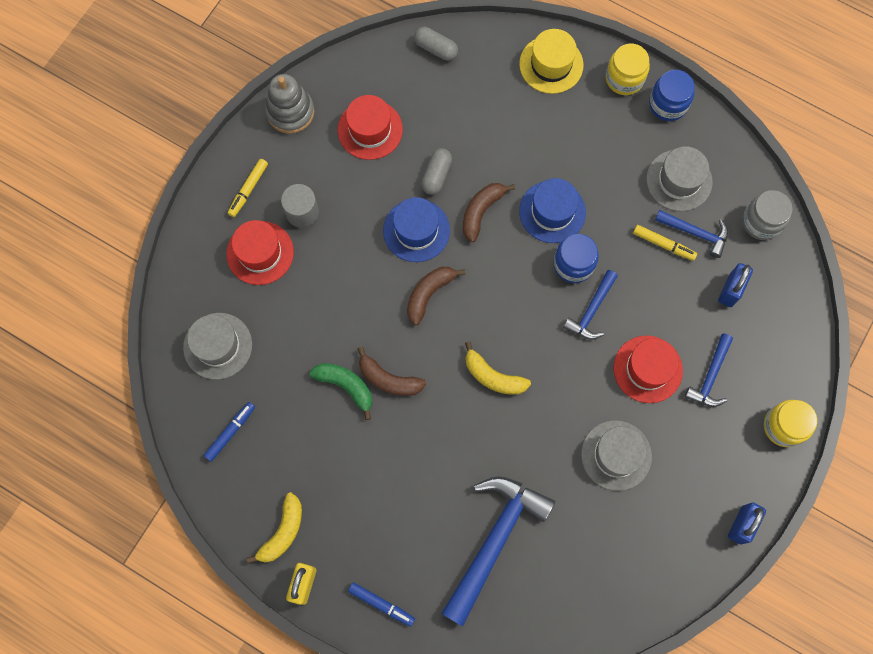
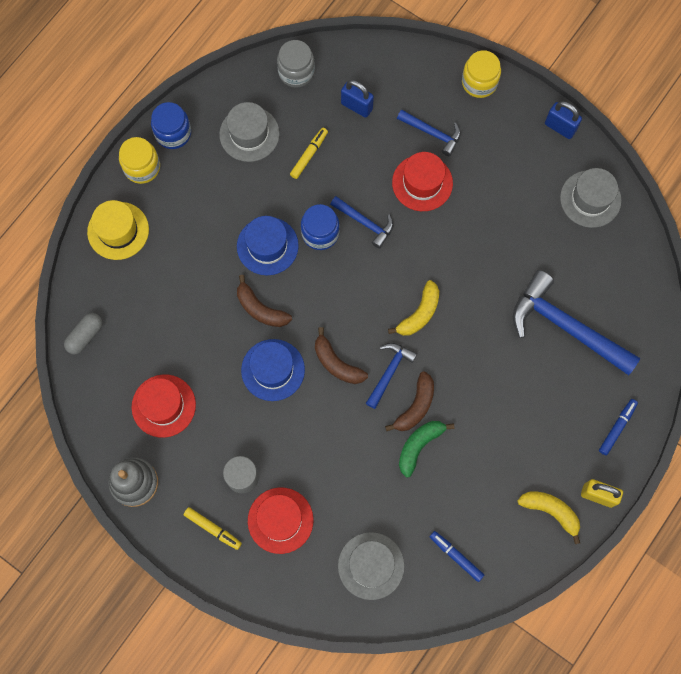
camera: 85 degrees left, 0 degrees up
grey capsule [421,148,452,195] -> none
grey hat [581,420,652,491] -> grey hat moved to [560,168,622,228]
blue hammer [655,210,728,258] -> blue hammer moved to [366,343,417,409]

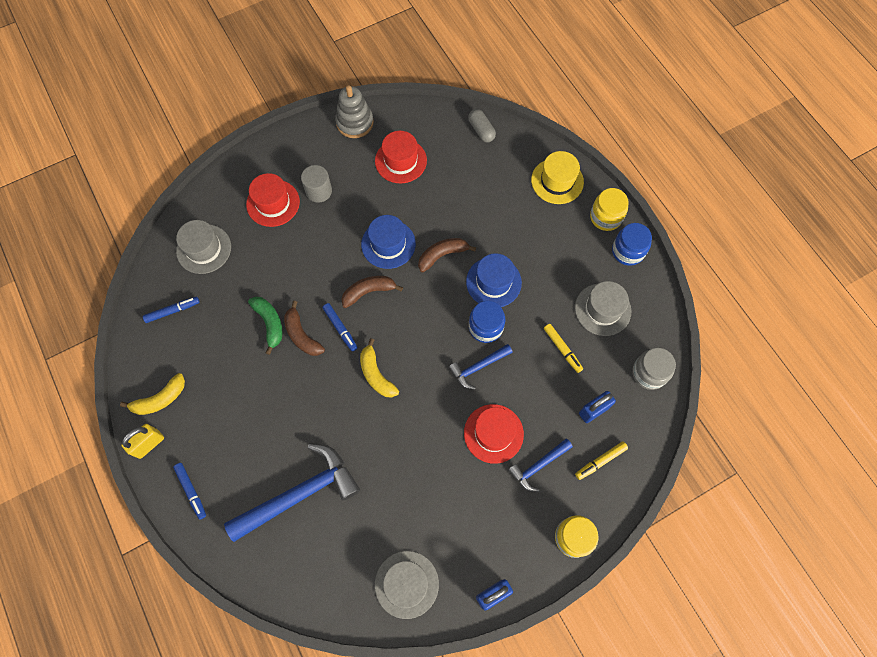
camera: 115 degrees right, 5 degrees down
yellow marker [184,507,242,550] -> yellow marker moved to [575,441,628,480]
blue hammer [366,343,417,409] -> blue marker [323,303,357,351]

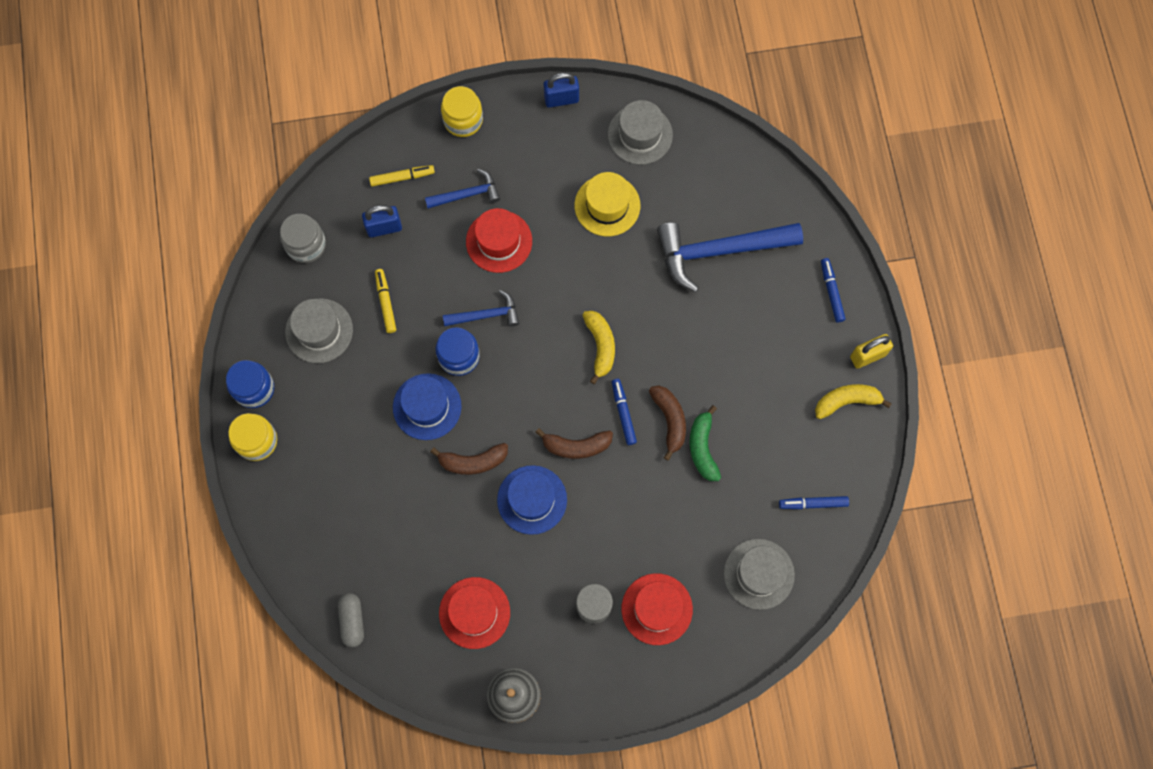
camera: 160 degrees left, 5 degrees up
yellow hat [531,151,584,204] -> yellow hat moved to [575,172,640,236]

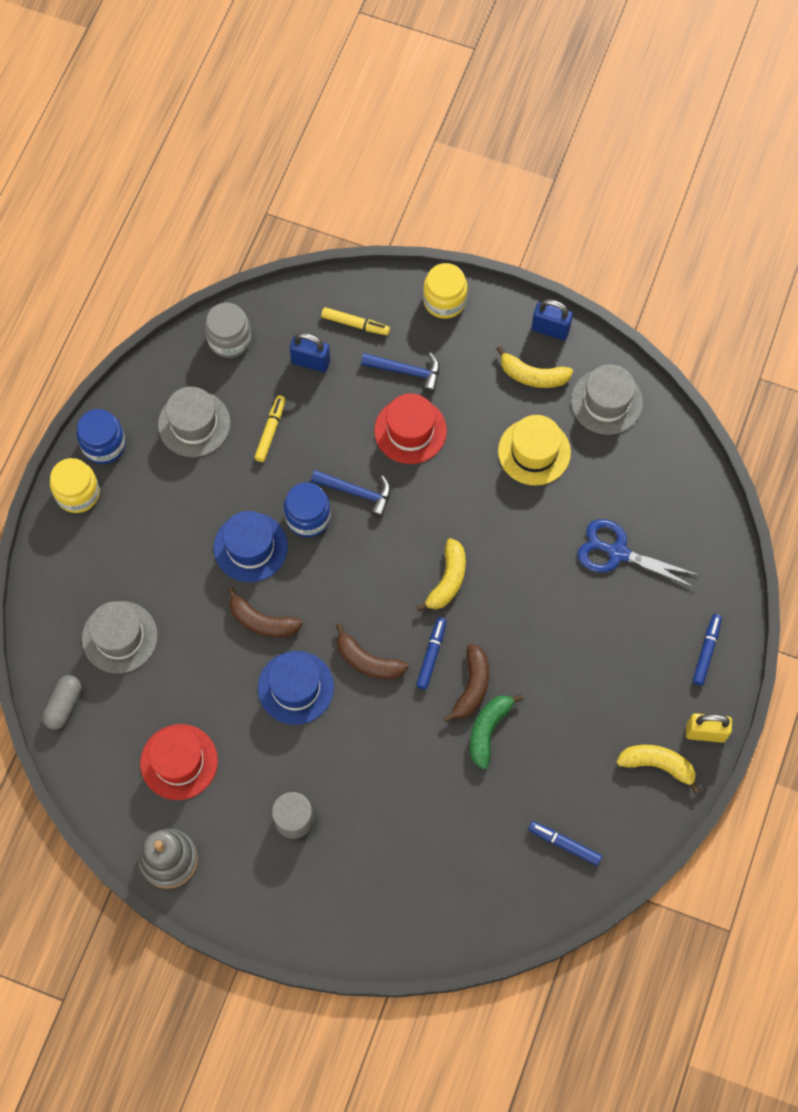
camera: 30 degrees right, 5 degrees down
red hat [621,573,693,645] -> none
blue hammer [657,222,803,292] -> blue scissors [578,519,699,588]
grey hat [724,539,795,610] -> grey hat moved to [82,601,158,673]
none -> yellow banana [497,346,573,388]

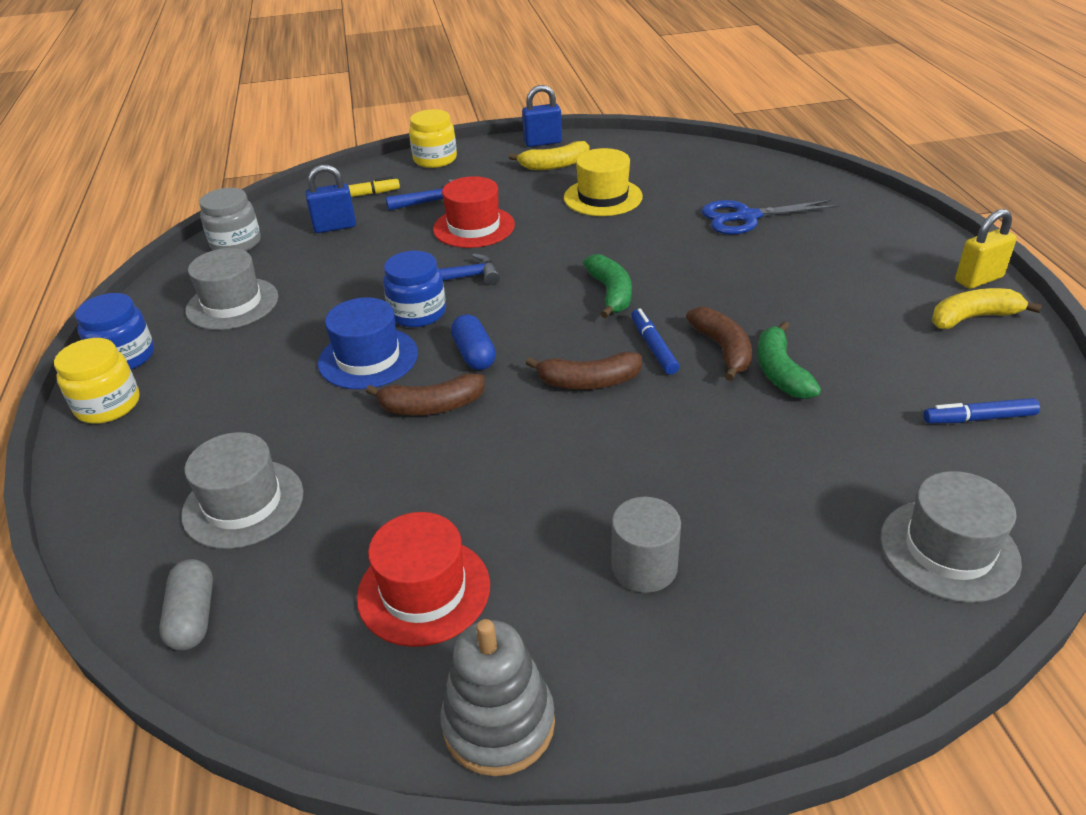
camera: 30 degrees left, 30 degrees down
yellow marker [254,395,286,462] -> none
blue hat [258,651,334,725] -> none
yellow banana [416,538,466,612] -> green banana [583,254,632,318]
grey hat [571,364,643,435] -> grey hat moved to [880,471,1022,603]
blue marker [693,614,722,685] -> none
none -> blue capsule [451,314,496,370]

